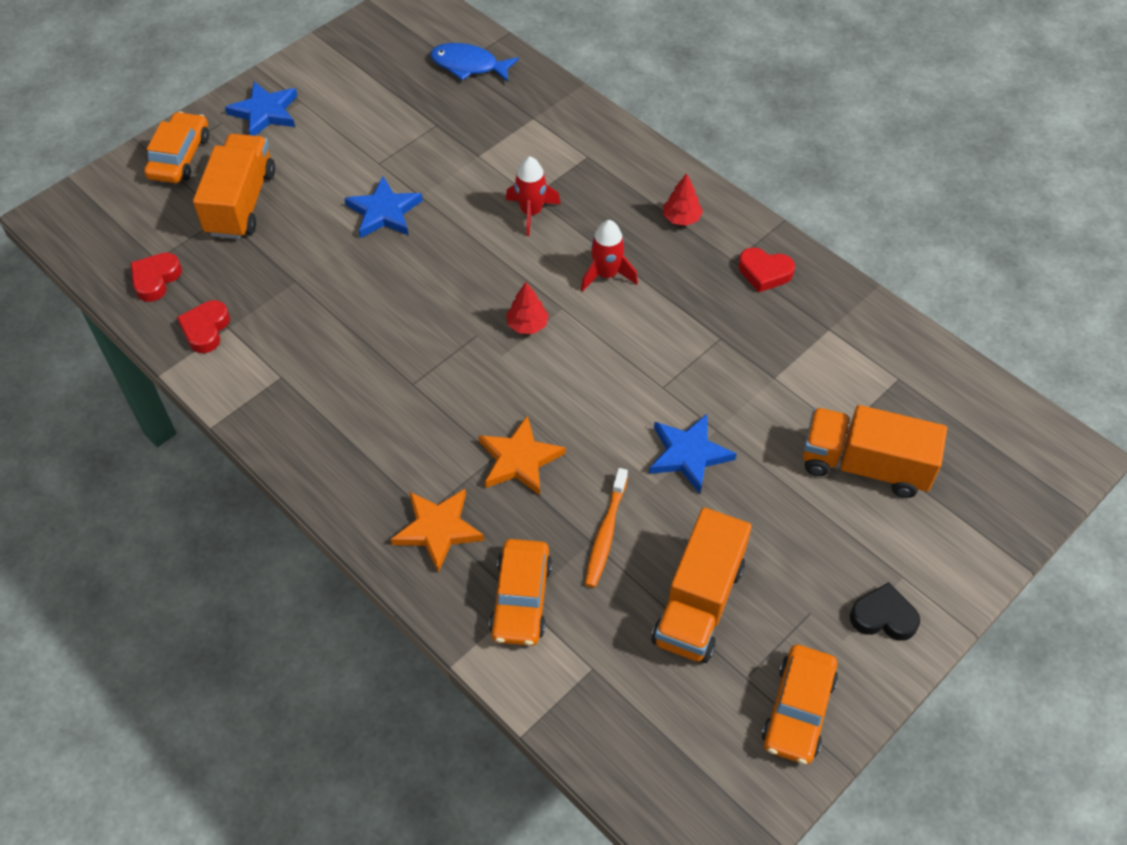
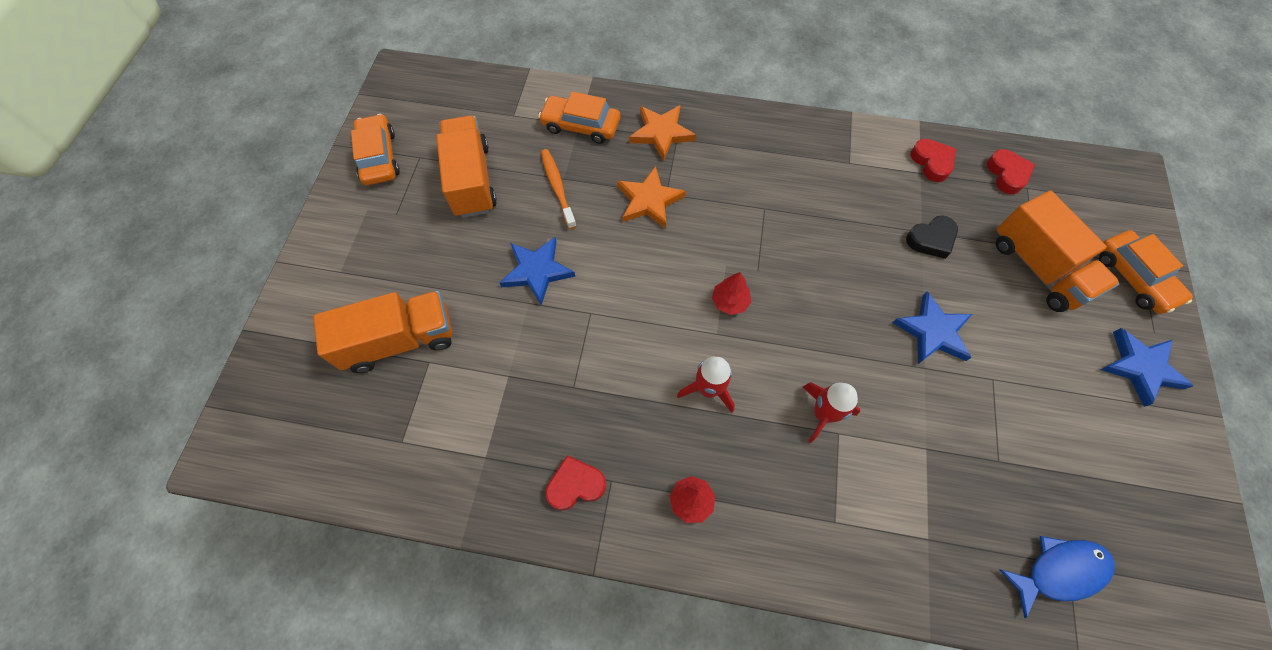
camera: 145 degrees right, 10 degrees up
orange car [489,539,552,646] -> orange car turned 45 degrees counterclockwise [538,92,620,144]
black heart [850,582,920,641] -> black heart moved to [906,215,958,259]

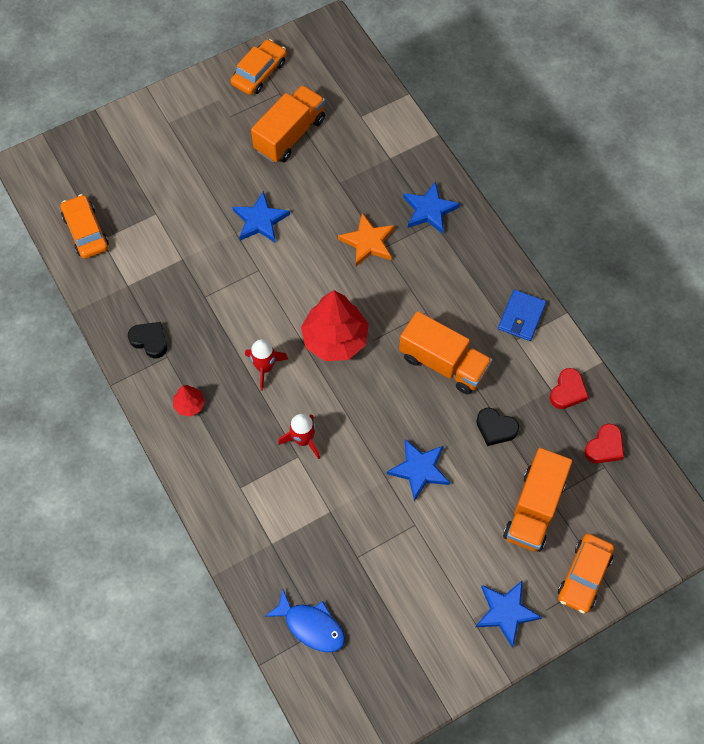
camera: 50 degrees right, 0 degrees up
orange truck [313,291,452,373] -> orange truck moved to [399,311,492,394]
orange car [538,92,620,144] -> orange car moved to [60,194,109,259]
orange toothbrush [541,149,576,229] -> none
red heart [546,455,606,510] -> black heart [128,322,167,358]
orange star [629,105,696,161] -> blue star [403,181,460,234]
red tree [712,272,751,315] -> red tree [301,290,369,361], size x2.15
none -> blue wallet [498,289,546,341]

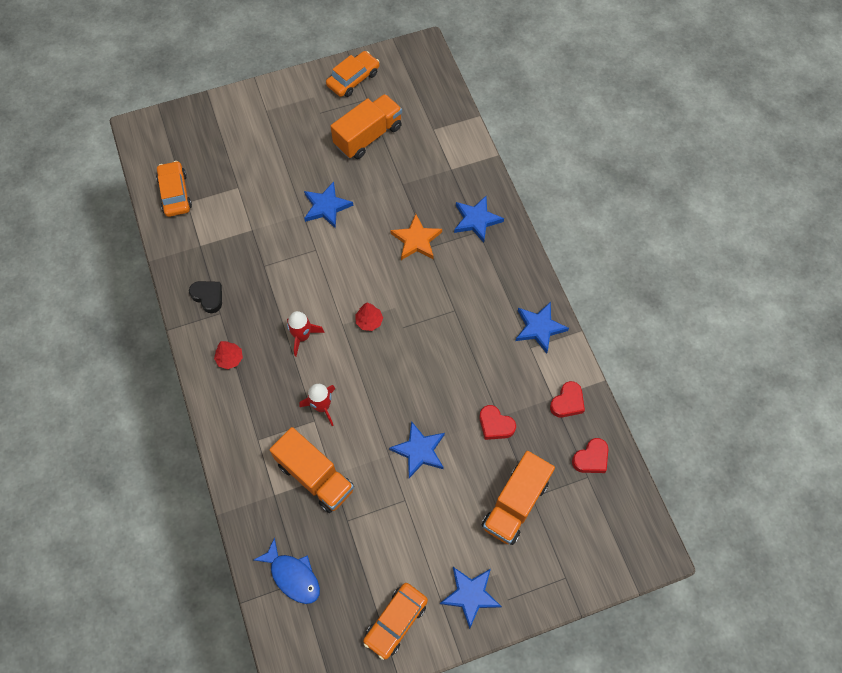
camera: 10 degrees right, 0 degrees up
red tree [301,290,369,361] -> red tree [355,303,383,331], size x0.47
orange truck [399,311,492,394] -> orange truck moved to [269,427,354,513]
black heart [476,408,519,446] -> red heart [479,405,516,440]
blue wallet [498,289,546,341] -> blue star [515,302,569,354]
orange car [558,534,614,613] -> orange car moved to [363,583,428,660]

